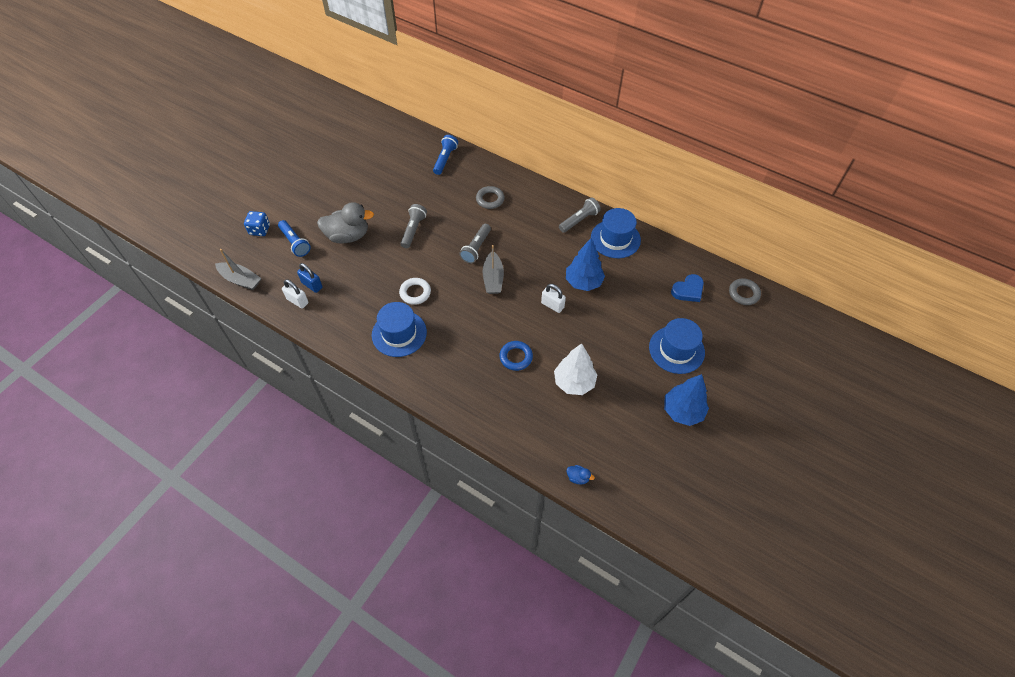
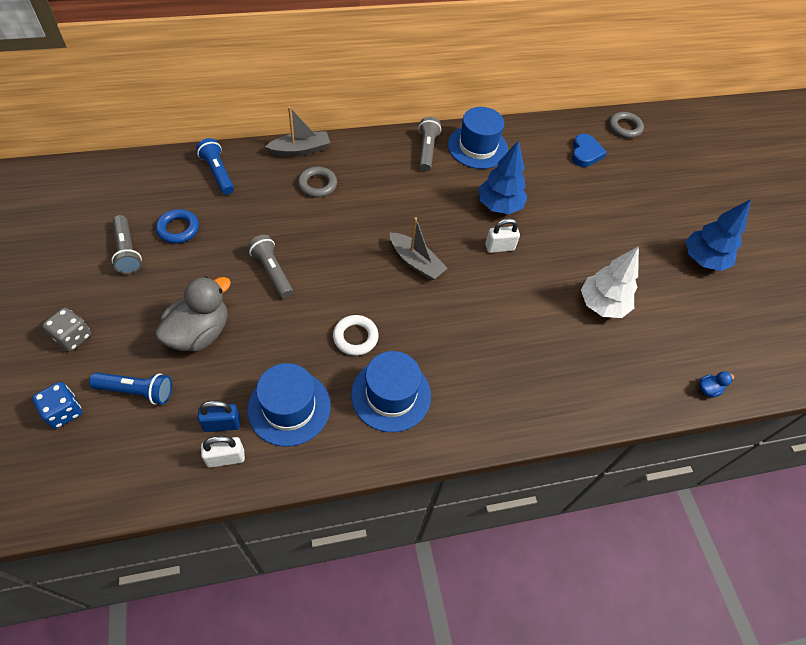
camera: 50 degrees left, 0 degrees up
grey boat [215,249,261,290] -> grey boat moved to [265,107,330,157]
grey flashlight [459,224,491,263] -> grey flashlight moved to [112,215,142,274]
blue ring [499,341,533,371] -> blue ring moved to [156,209,199,243]
blue hat [649,318,705,374] -> blue hat moved to [247,363,331,446]
none -> grey dice [42,308,91,352]

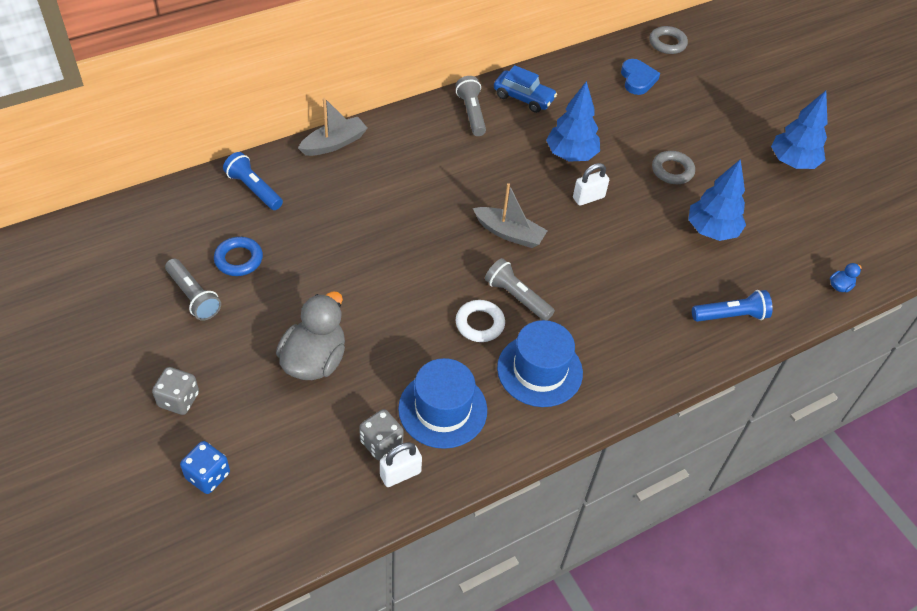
camera: 15 degrees left, 5 degrees down
blue flashlight [89,372,172,405] -> blue flashlight moved to [692,290,773,322]
blue padlock [198,401,240,432] -> grey dice [359,409,404,460]
grey flashlight [247,235,293,298] -> grey flashlight moved to [485,258,555,321]
grey ring [298,167,337,198] -> grey ring moved to [652,151,695,184]
blue hat [448,107,508,169] -> blue car [494,65,557,113]
white tree [581,246,639,318] -> blue tree [688,159,746,241]

